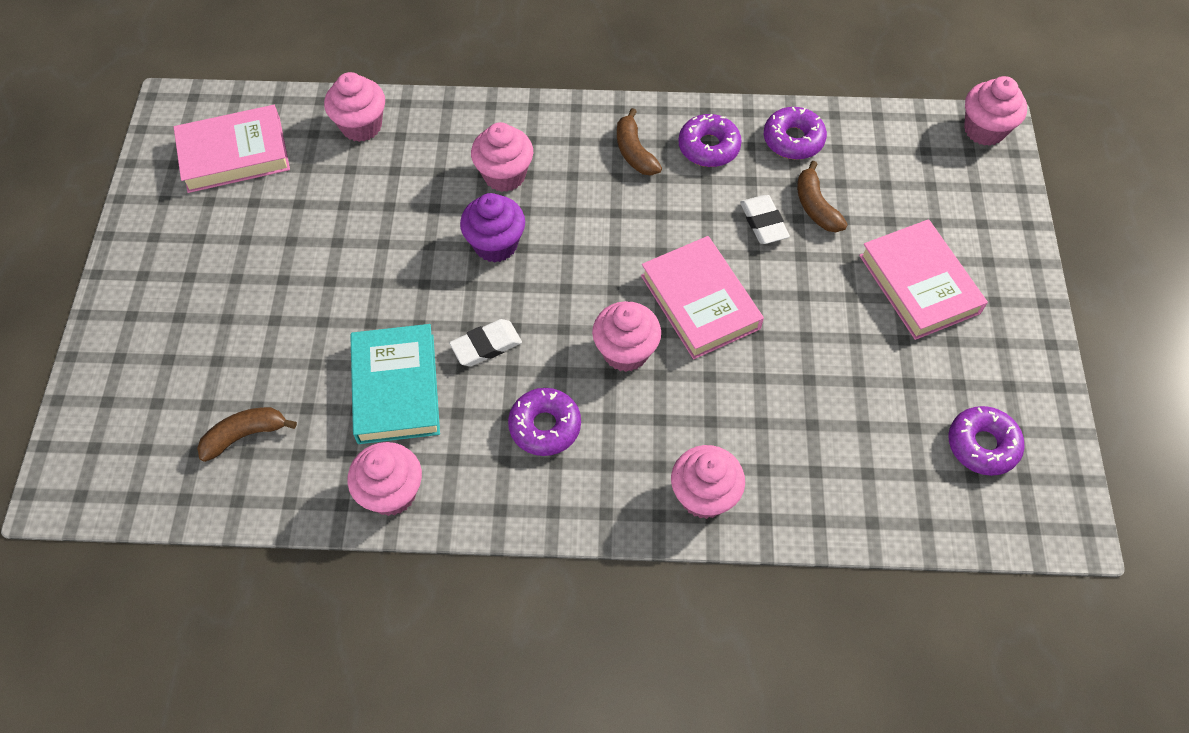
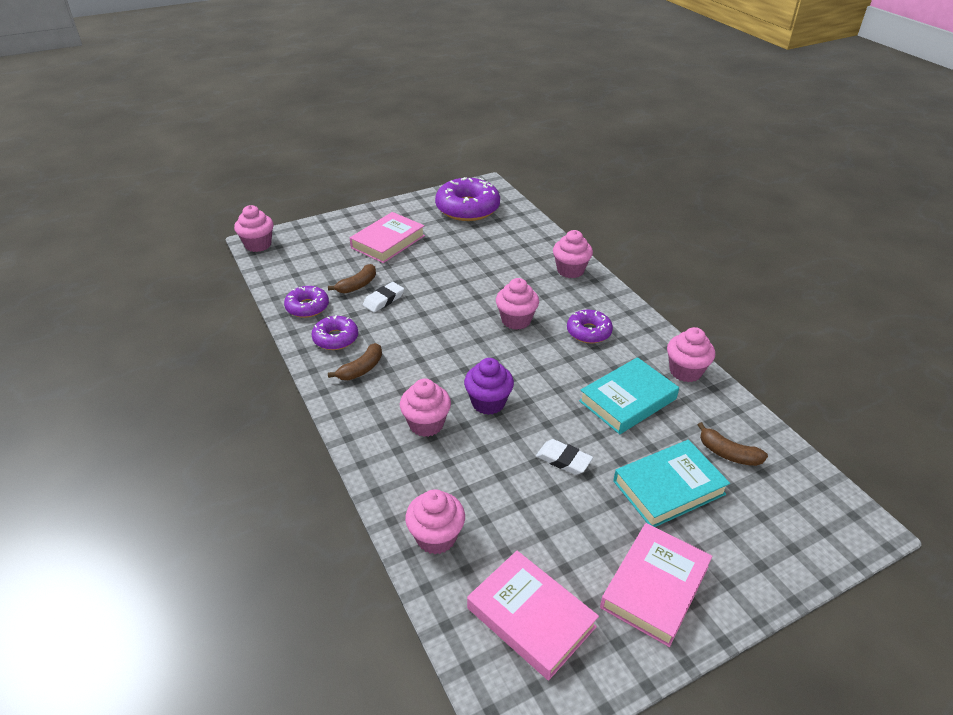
camera: 120 degrees left, 20 degrees down
white eraser [449,319,522,366] -> white eraser moved to [536,439,593,475]
pink book [641,236,764,359] -> pink book moved to [600,523,713,647]
purple donut [949,406,1025,476] -> purple donut [435,177,500,221], size x1.78
none -> turquoise book [613,440,730,527]

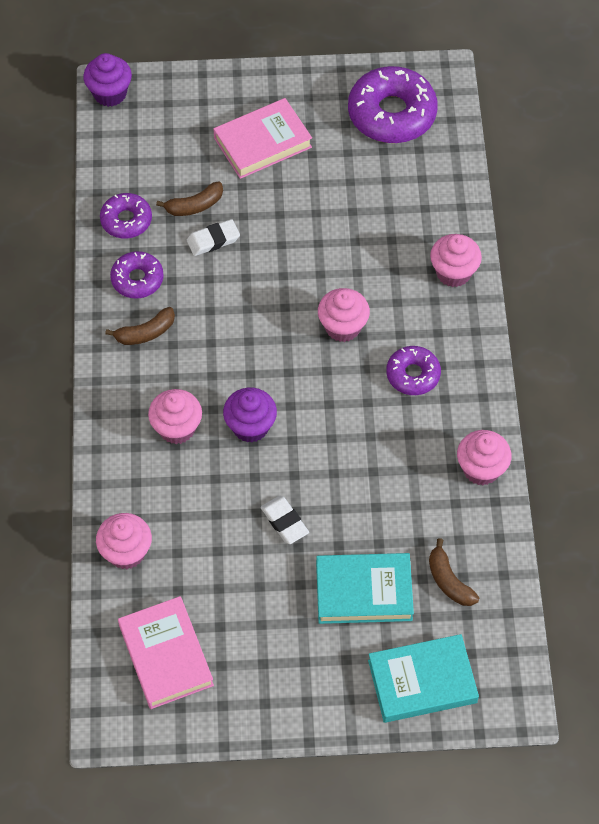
camera: 25 degrees right, 20 degrees up
pink cupcake [234,205,274,252] -> purple cupcake [83,53,132,107]
turquoise book [579,357,679,434] -> turquoise book moved to [368,634,479,723]
pink book [600,523,713,647] -> none

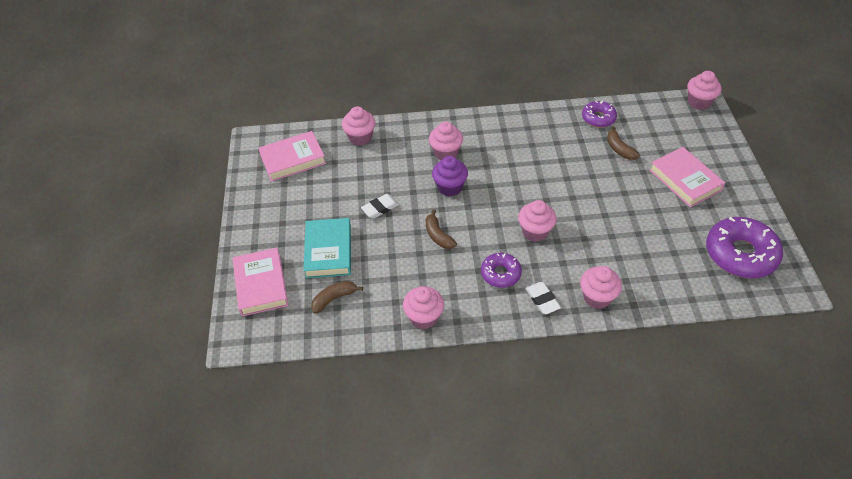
camera: 90 degrees right, 10 degrees down
purple cupcake [83,53,132,107] -> pink cupcake [687,71,722,110]
brown banana [105,307,175,345] -> brown banana moved to [425,209,457,249]
purple donut [110,251,164,299] -> none
white eraser [187,219,240,256] -> white eraser moved to [526,282,561,314]
turquoise book [368,634,479,723] -> pink book [232,248,288,317]

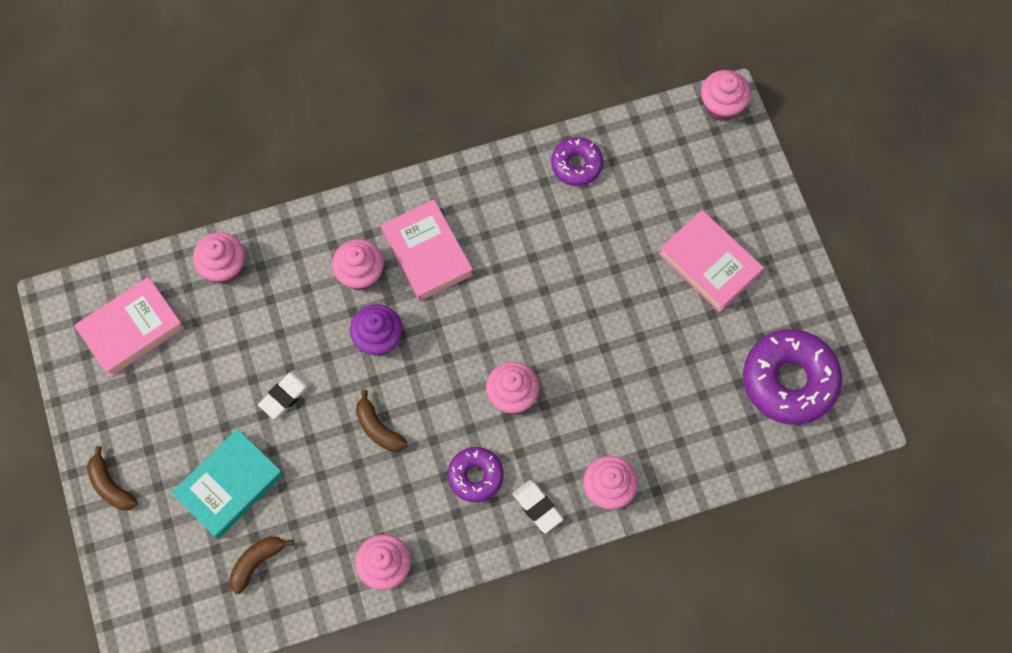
camera: 15 degrees left, 20 degrees up
pink book [232,248,288,317] -> pink book moved to [381,200,473,301]
turquoise book [303,218,351,278] -> turquoise book turned 60 degrees clockwise [171,429,283,539]
brown banana [607,126,640,160] -> brown banana moved to [87,446,138,511]

